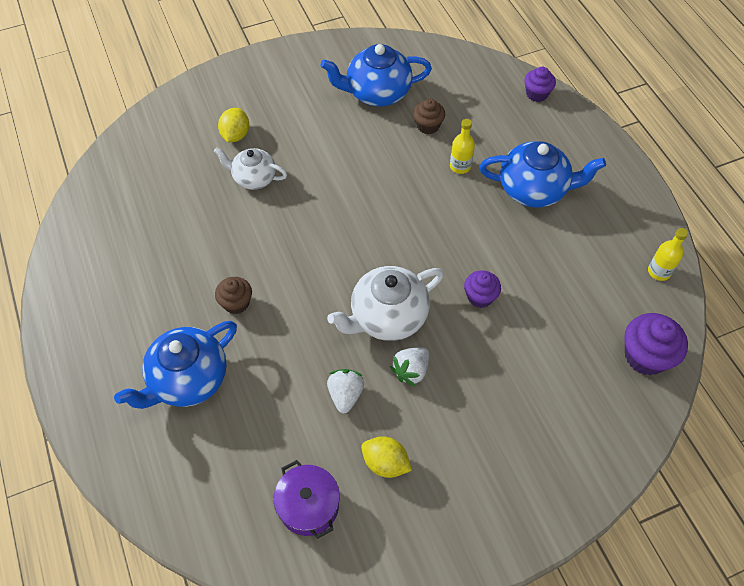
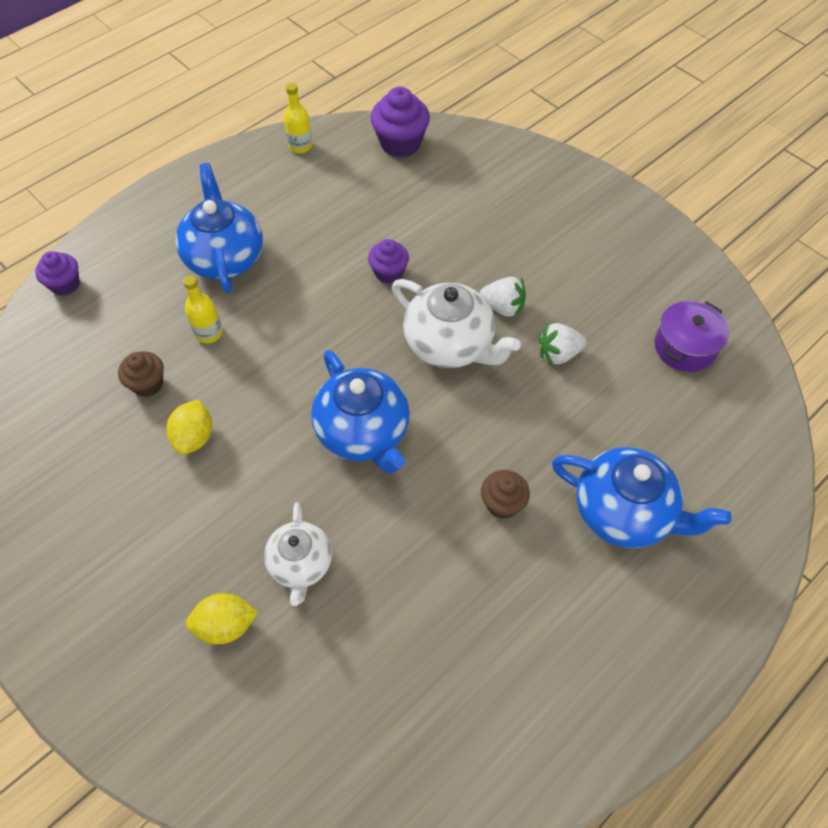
camera: 110 degrees left, 0 degrees up
blue teapot [321,44,432,107] -> blue teapot moved to [311,350,410,473]
yellow lemon [361,437,412,478] -> yellow lemon moved to [166,400,212,455]

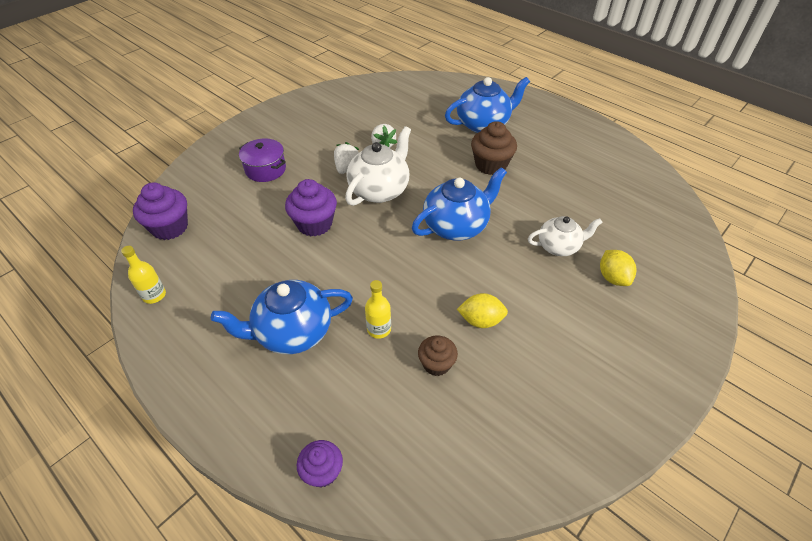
camera: 95 degrees left, 10 degrees down
purple cupcake [368,239,409,284] -> purple cupcake [285,179,337,237], size x1.59
brown cupcake [481,470,530,519] -> brown cupcake [471,121,517,175], size x1.59
blue teapot [552,447,732,548] -> blue teapot turned 45 degrees clockwise [445,77,530,133]
purple pot [654,301,729,372] -> purple pot moved to [239,138,286,182]

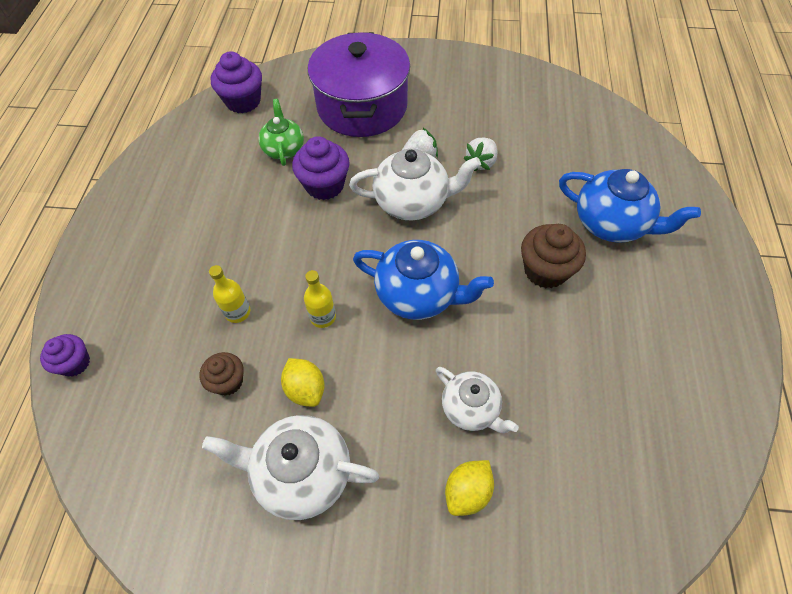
camera: 55 degrees right, 10 degrees up
yellow bottle [121,246,166,304] -> yellow bottle moved to [304,270,336,328]
blue teapot [211,280,353,354] -> none
purple pot [239,138,286,182] -> purple pot [308,32,410,137], size x2.00
none -> white teapot [202,415,379,520]
none -> green teapot [258,99,304,166]

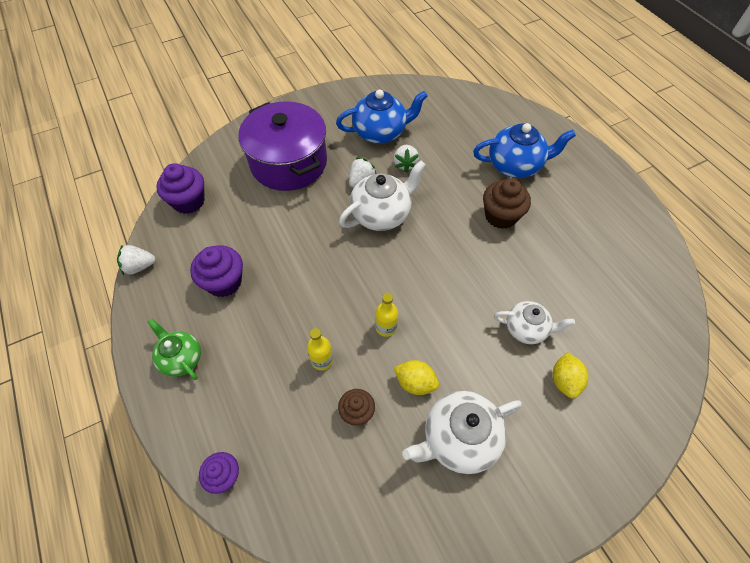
camera: 35 degrees left, 0 degrees up
green teapot [258,99,304,166] -> green teapot moved to [147,318,201,380]
purple cupcake [292,136,350,200] -> purple cupcake moved to [190,245,243,297]
blue teapot [353,240,494,320] -> blue teapot moved to [336,90,428,144]
none -> white strawberry [117,245,155,275]

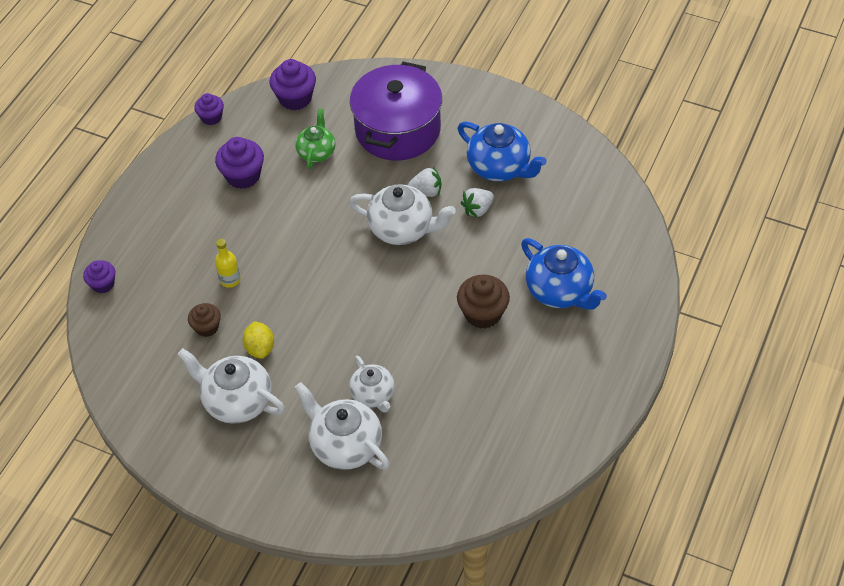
camera: 55 degrees right, 5 degrees down
white strawberry [117,245,155,275] -> purple cupcake [194,93,224,125]
green teapot [147,318,201,380] -> green teapot moved to [295,108,335,169]
yellow bottle [375,293,398,337] -> none
yellow lemon [553,352,589,399] -> white teapot [294,382,390,470]

